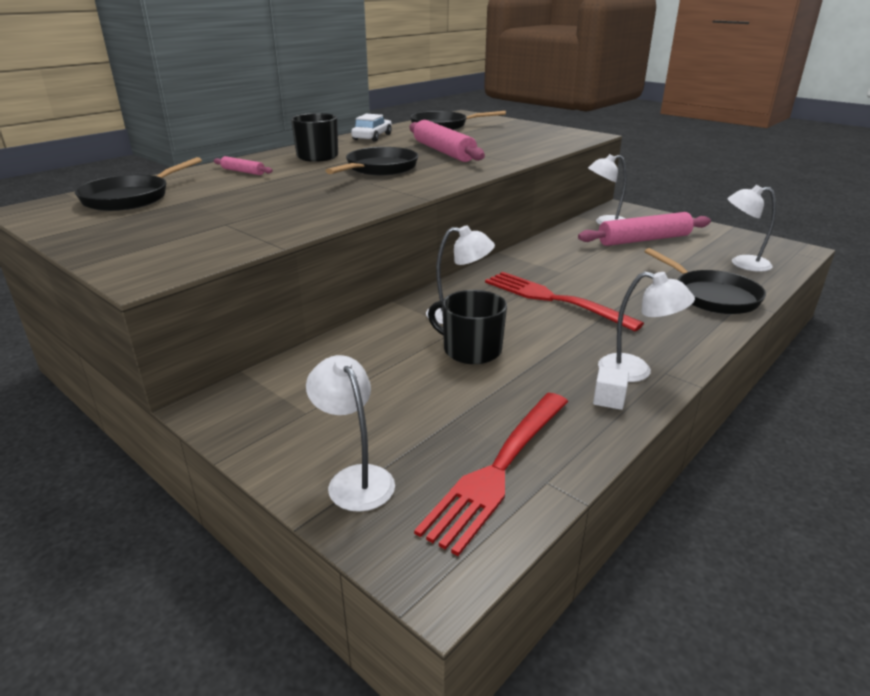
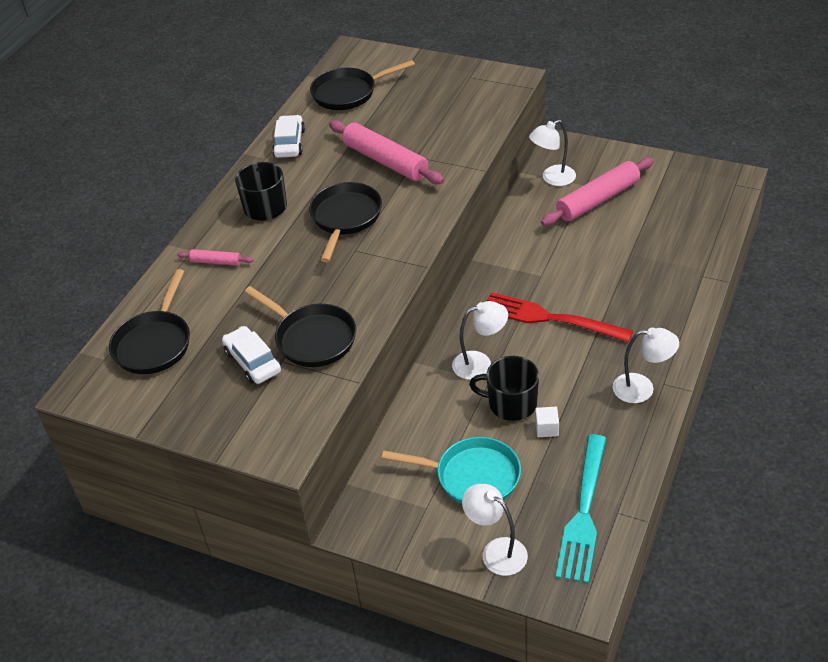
camera: 15 degrees left, 15 degrees up
red fork [414,393,568,556] -> turquoise fork [556,434,606,583]
white cube [593,367,629,410] -> white cube moved to [535,407,559,437]
black pan [644,248,766,314] -> black pan moved to [244,286,356,367]
white lamp [727,185,776,272] -> none
none -> white car [222,326,281,384]
none -> turquoise pan [382,437,521,504]

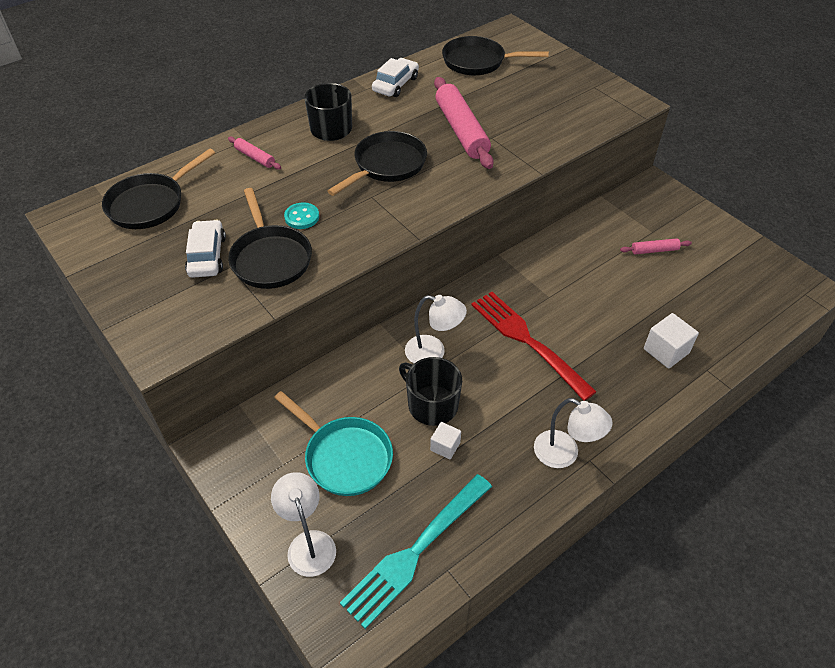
camera: 25 degrees right, 5 degrees up
white lamp [529,120,576,186] -> none
pink rolling pin [541,157,654,226] -> pink rolling pin [620,238,692,254], size x0.48
none -> turquoise button [284,202,319,229]
none -> white cube [644,313,699,369]

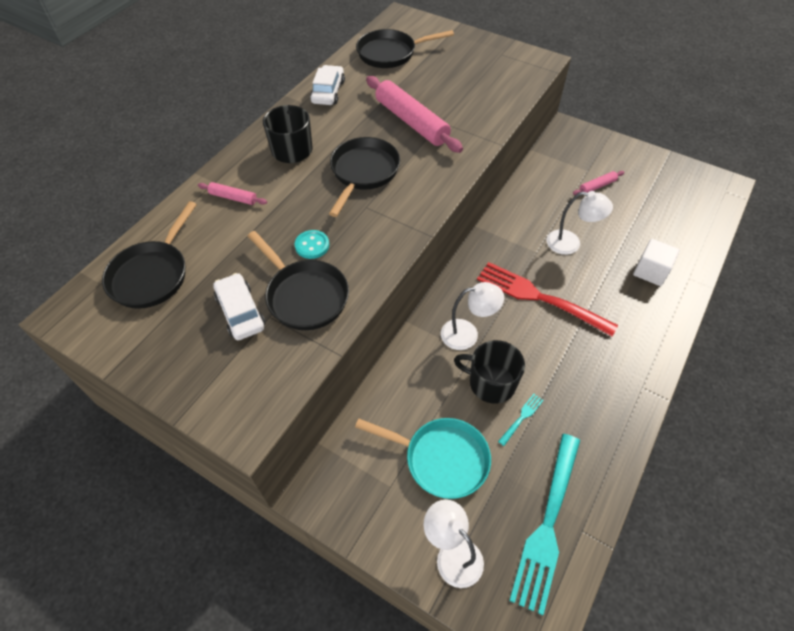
camera: 20 degrees left, 5 degrees up
white cube [430,422,461,459] -> turquoise fork [498,394,544,446]
white lamp [534,398,613,468] -> white lamp moved to [547,191,613,255]

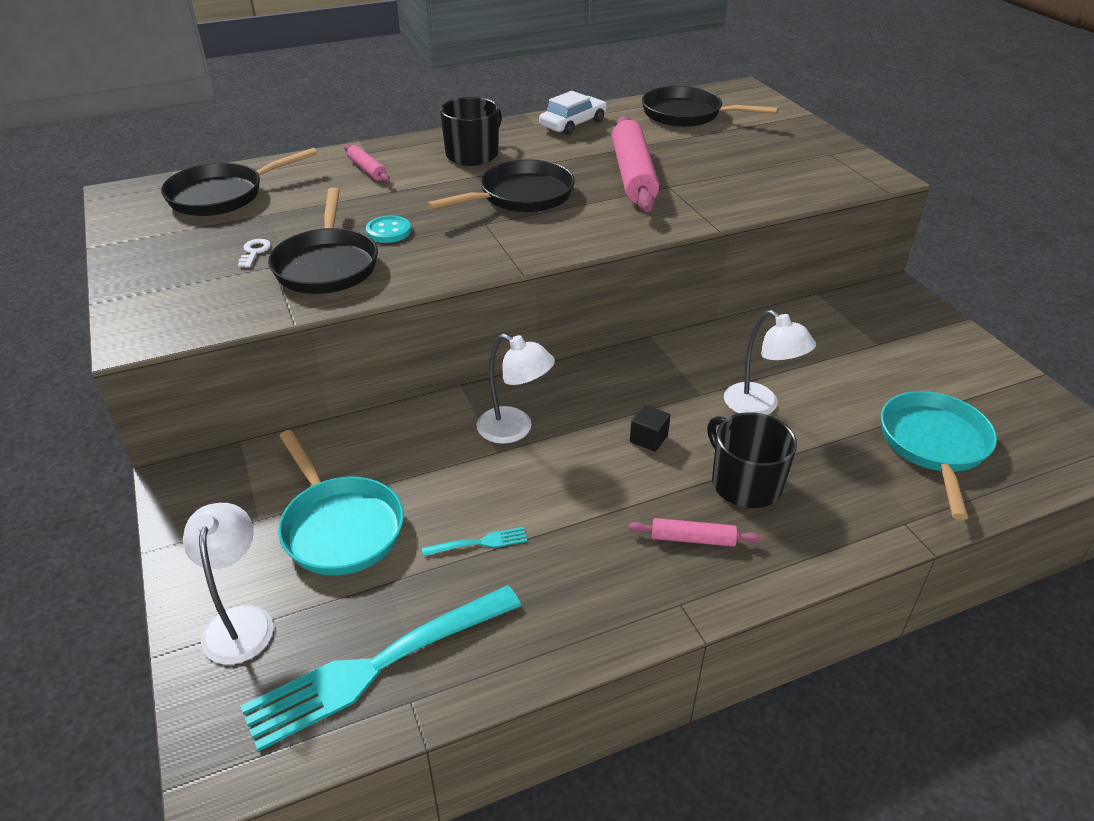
camera: 35 degrees right, 15 degrees down
white car [213,273,265,340] -> white key [238,239,271,267]
black mug [454,340,525,404] -> black mug moved to [707,412,797,508]
red fork [477,262,618,336] -> black cube [630,405,670,452]
pink rolling pin [573,171,625,195] -> pink rolling pin moved to [629,518,761,547]
white cube [633,239,680,286] -> none
none -> turquoise pan [881,391,997,520]

